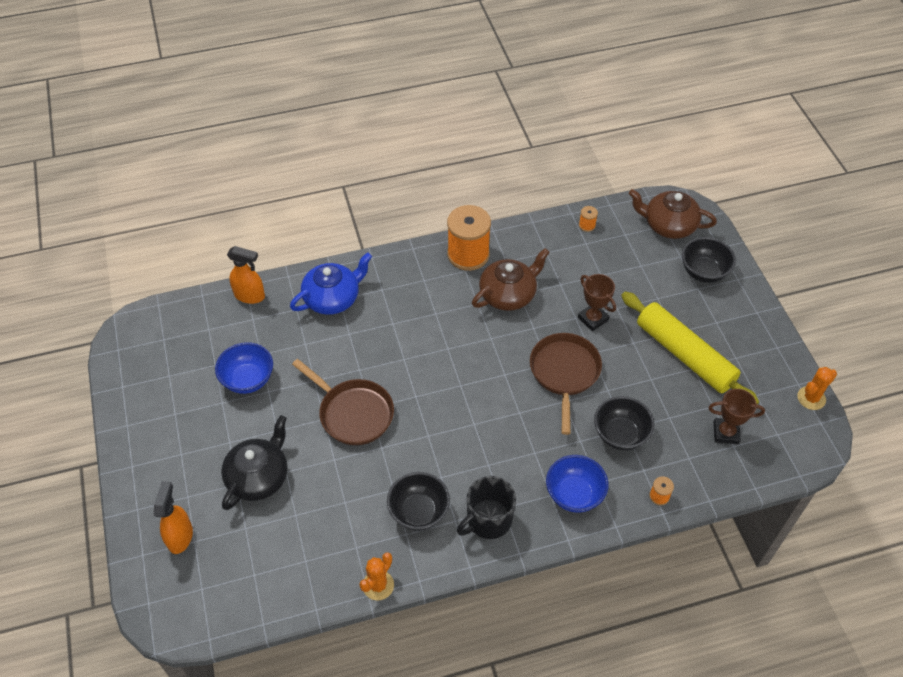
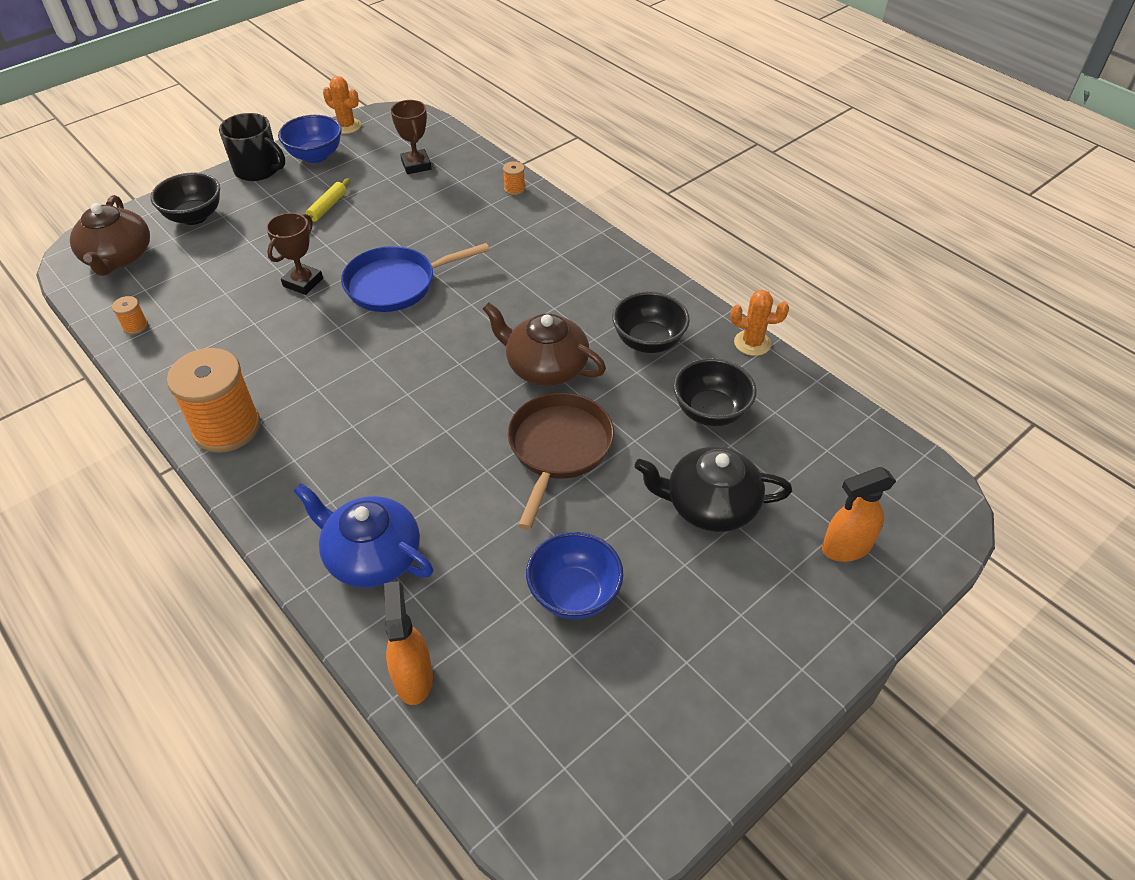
camera: 115 degrees left, 5 degrees down
black mug [457,476,516,539] -> black mug moved to [219,113,285,181]
brown teapot [472,248,550,311] -> brown teapot moved to [483,302,606,386]
brown pan [530,333,602,435] -> blue pan [341,243,490,312]
blue bowl [546,455,609,513] -> blue bowl moved to [278,115,342,163]
black bowl [594,396,655,450] -> black bowl moved to [673,358,757,426]
yellow rolling pin [621,292,759,404] -> yellow rolling pin [306,178,350,222], size x0.40

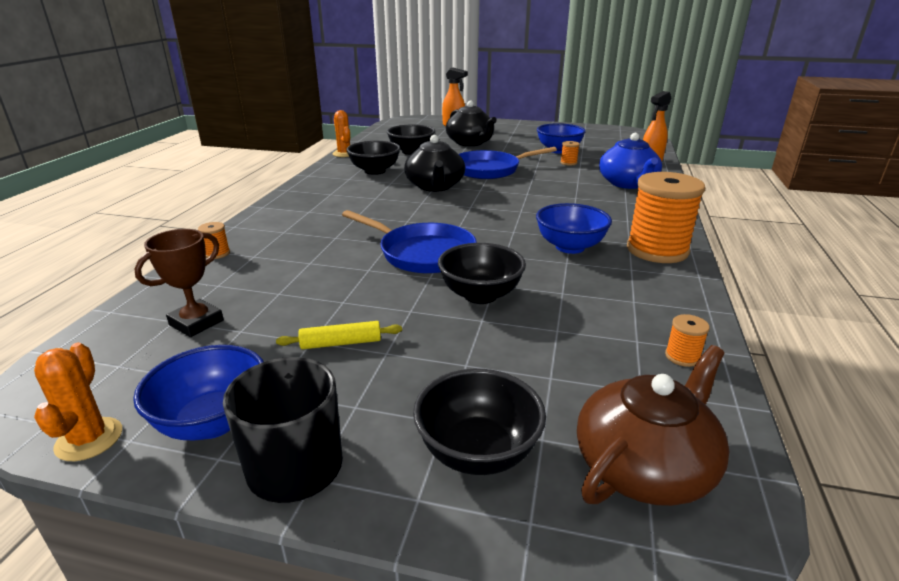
camera: 125 degrees left, 20 degrees down
brown trophy [266,213,323,295] -> black bowl [438,243,526,304]
brown teapot [483,302,606,386] -> black teapot [404,135,465,192]
brown pan [508,393,614,530] -> blue pan [459,147,557,179]
none -> blue bowl [536,203,612,254]
none -> orange spool [560,141,580,166]

